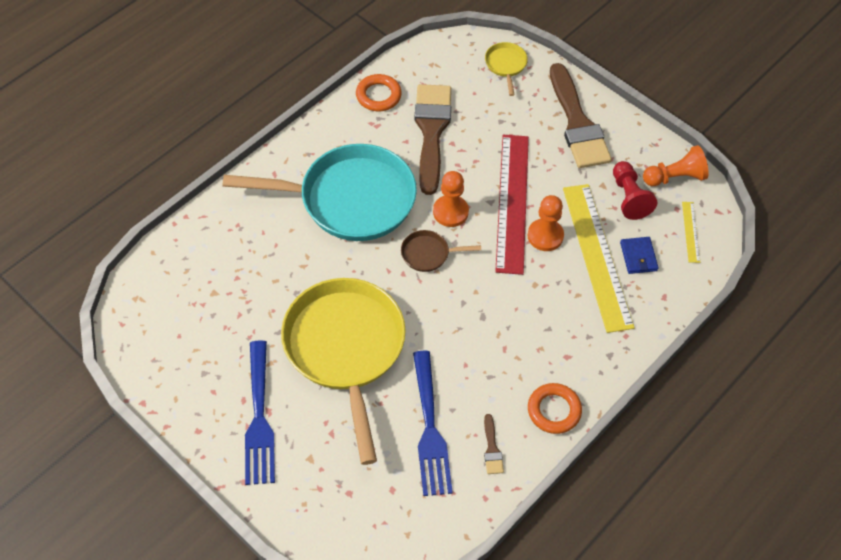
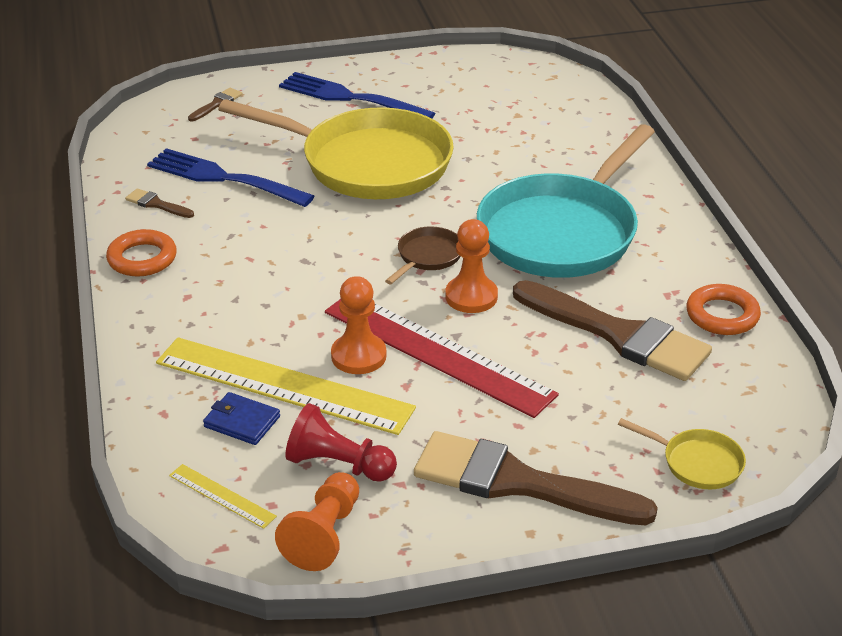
camera: 125 degrees right, 20 degrees down
none -> brown brush [188,88,243,121]

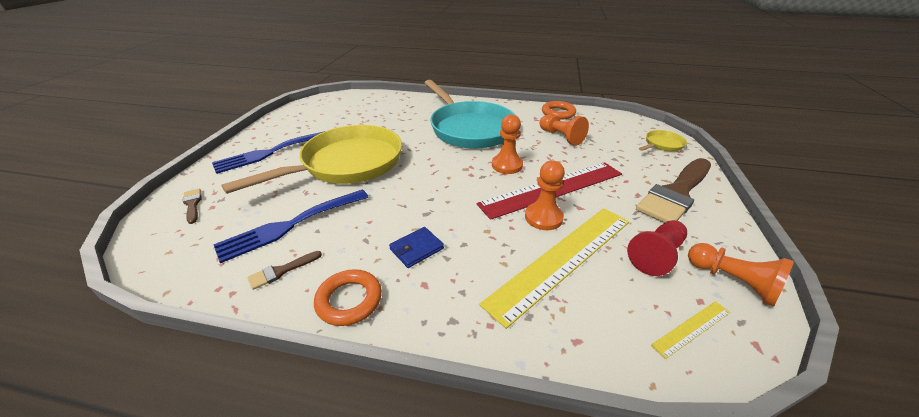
camera: 65 degrees left, 0 degrees up
blue wallet [203,392,280,445] -> blue wallet moved to [389,227,444,268]
brown pan [385,226,460,284] -> none
brown brush [513,280,712,381] -> orange pawn [540,115,589,146]

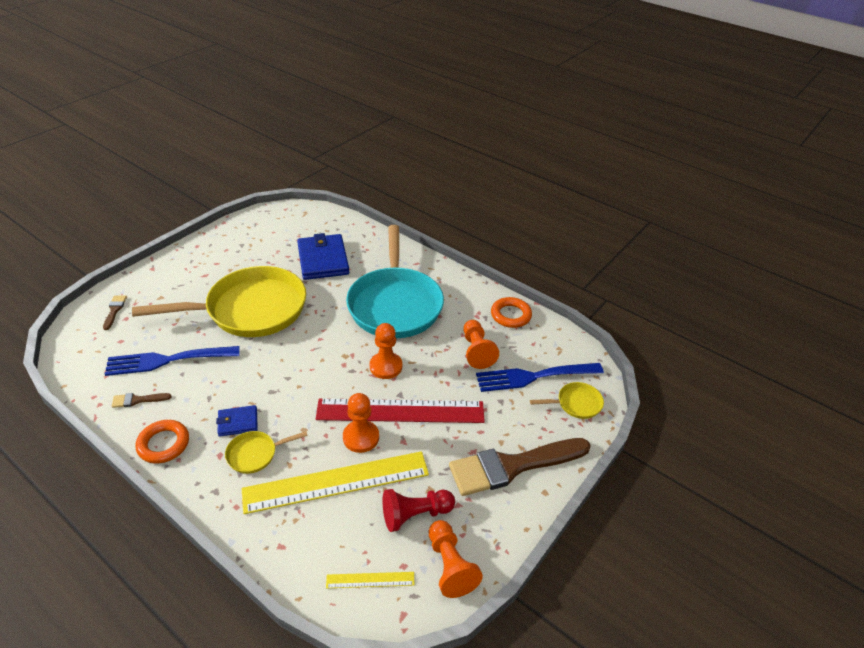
camera: 25 degrees right, 5 degrees up
blue fork [212,131,325,174] -> blue fork moved to [476,363,604,392]
none -> yellow pan [225,431,308,474]
none -> blue wallet [297,233,349,280]

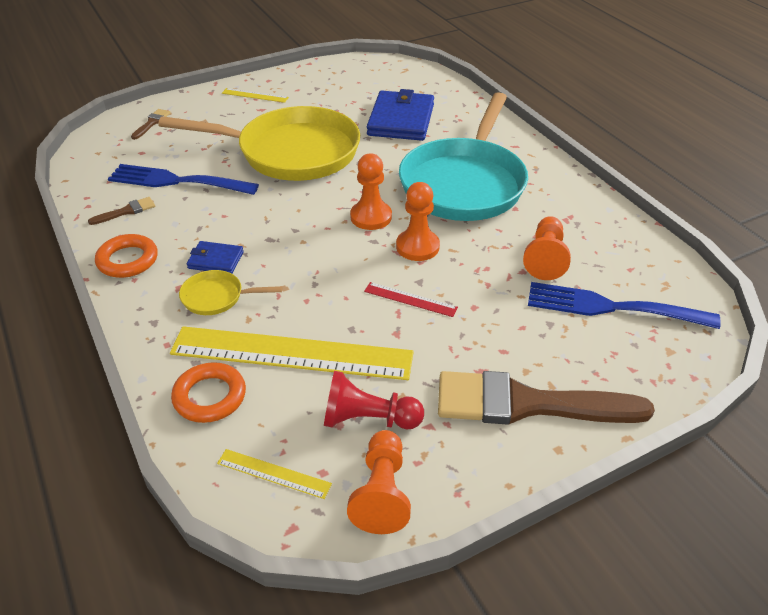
camera: 25 degrees right, 0 degrees up
brown brush [112,393,171,408] -> brown brush turned 135 degrees clockwise [88,197,155,225]
red ruler [316,398,485,423] -> red ruler [364,282,458,317], size x0.43
orange pawn [343,393,379,453] -> orange pawn moved to [350,153,392,230]
orange ring [491,297,532,328] -> orange ring moved to [171,362,246,423]
yellow pan [530,382,604,419] -> none
none -> yellow ruler [222,88,289,103]

